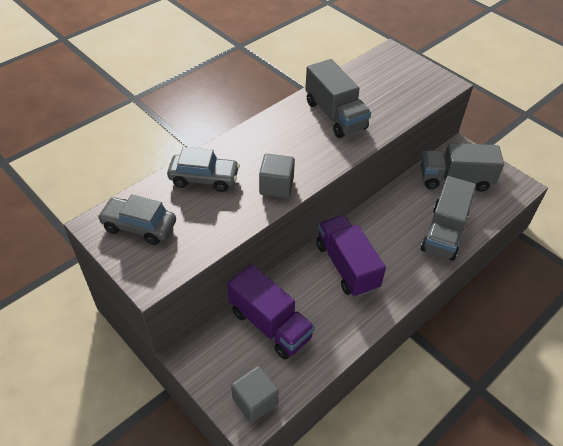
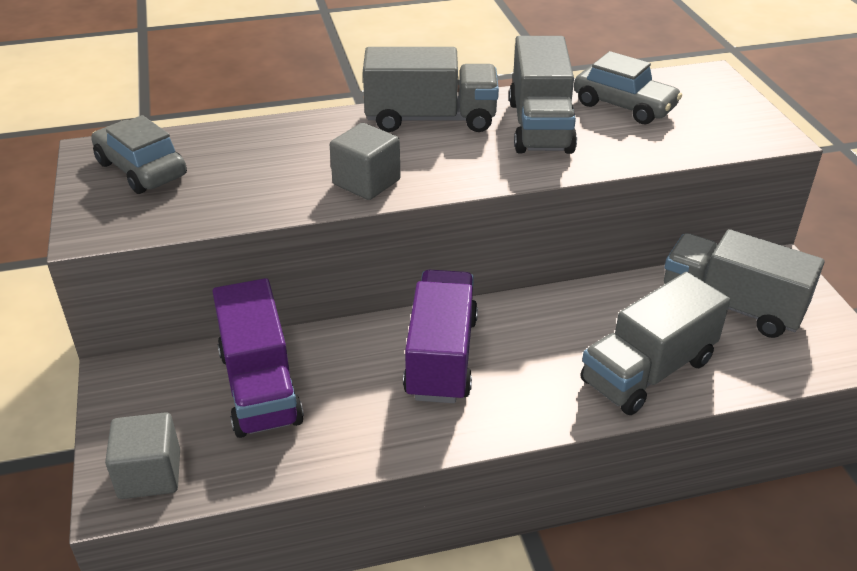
camera: 30 degrees right, 10 degrees down
grey car [167,147,240,192] -> grey car moved to [574,51,682,124]
none -> grey truck [363,47,499,132]

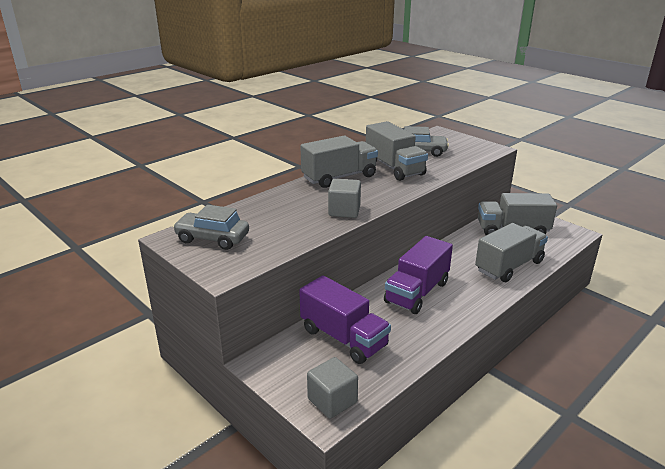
camera: 30 degrees left, 10 degrees down
purple truck [403,270,478,403] -> purple truck turned 120 degrees counterclockwise [384,236,453,314]
grey truck [581,272,730,415] -> grey truck turned 150 degrees counterclockwise [475,223,548,282]

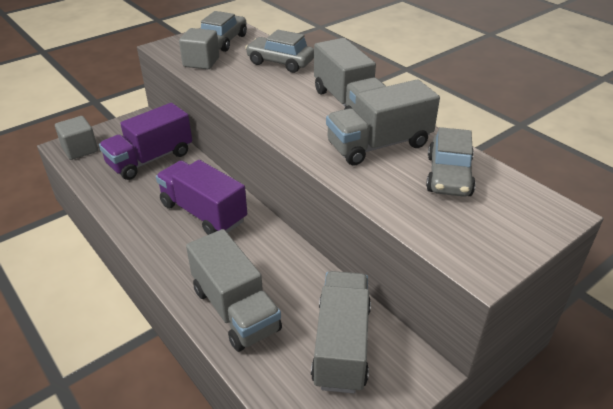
camera: 95 degrees right, 10 degrees up
grey cube [328,179,361,218] -> grey cube moved to [179,28,219,69]
none -> grey car [245,30,314,73]

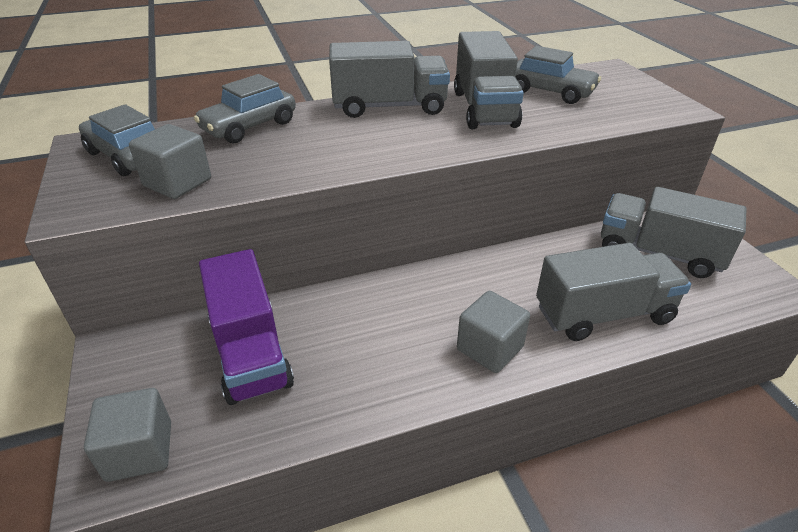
camera: 70 degrees left, 0 degrees up
purple truck [156,160,247,235] -> none
none -> grey cube [457,291,530,373]

